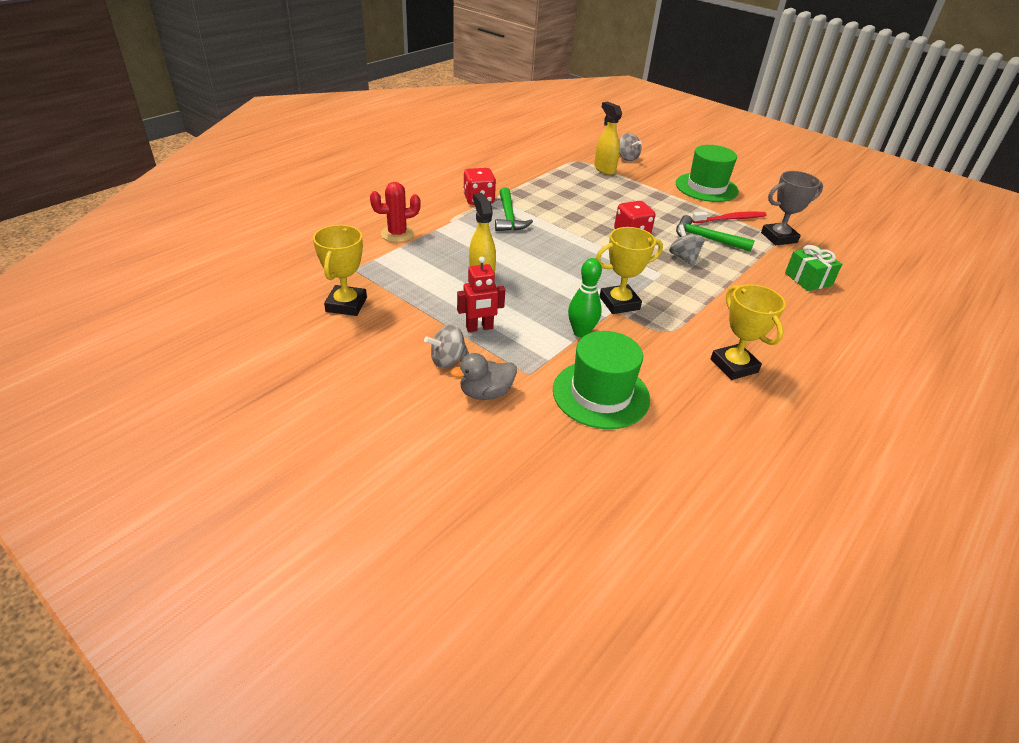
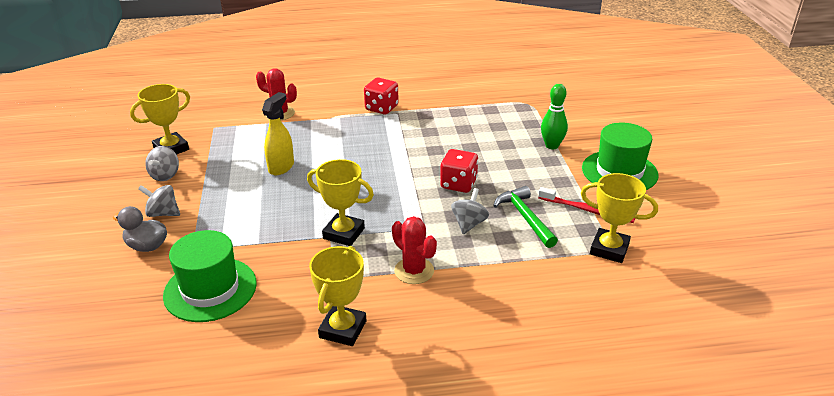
camera: 45 degrees right, 5 degrees down
red robot [457,257,505,332] -> none
green hammer [495,187,533,231] -> none
green bowling pin [568,258,602,338] -> green bowling pin moved to [541,84,568,149]
yellow spray bottle [594,102,622,175] -> none
grey spinning top [619,133,641,161] -> grey spinning top moved to [145,146,179,181]
grey trophy [761,171,823,245] -> yellow trophy [581,173,658,263]
green gift [785,245,842,291] -> none
none -> red cactus [392,216,437,284]

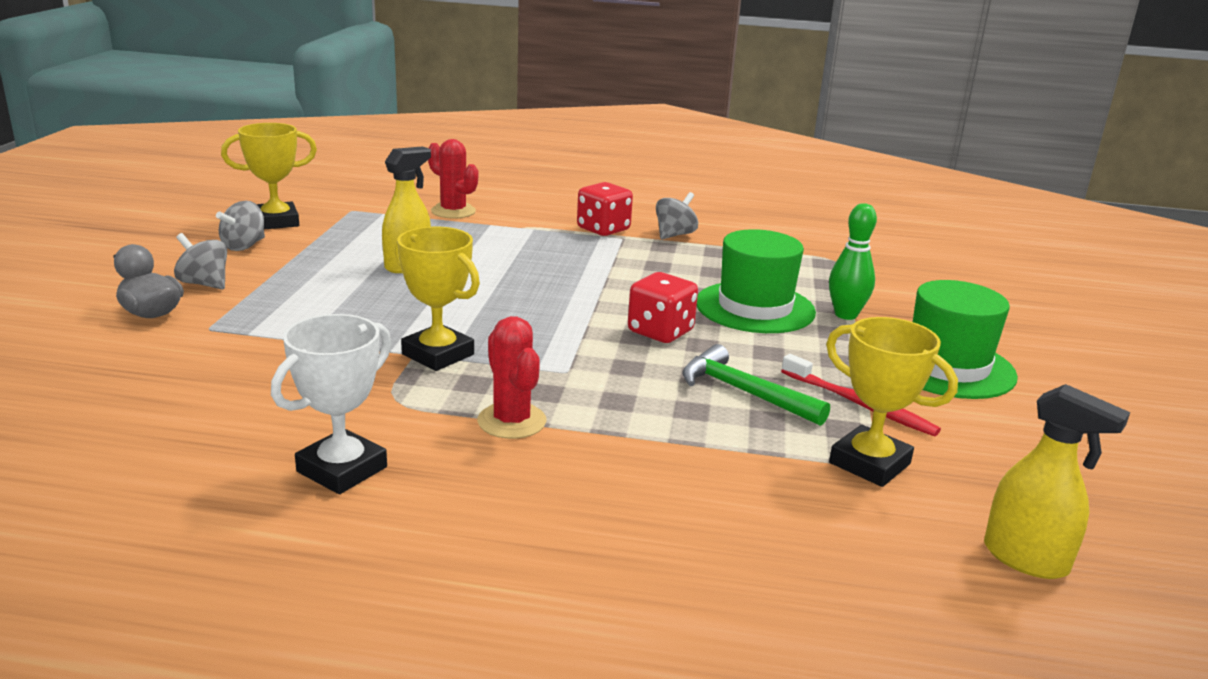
camera: 15 degrees right, 10 degrees down
green hat [163,230,257,322] -> green hat moved to [697,229,816,333]
yellow trophy [309,246,367,346] -> white trophy [271,314,392,494]
grey spinning top [451,188,489,234] -> grey spinning top moved to [656,192,698,240]
green hammer [493,186,558,248] -> green hammer turned 45 degrees counterclockwise [682,344,830,426]
none -> yellow spray bottle [984,384,1130,579]

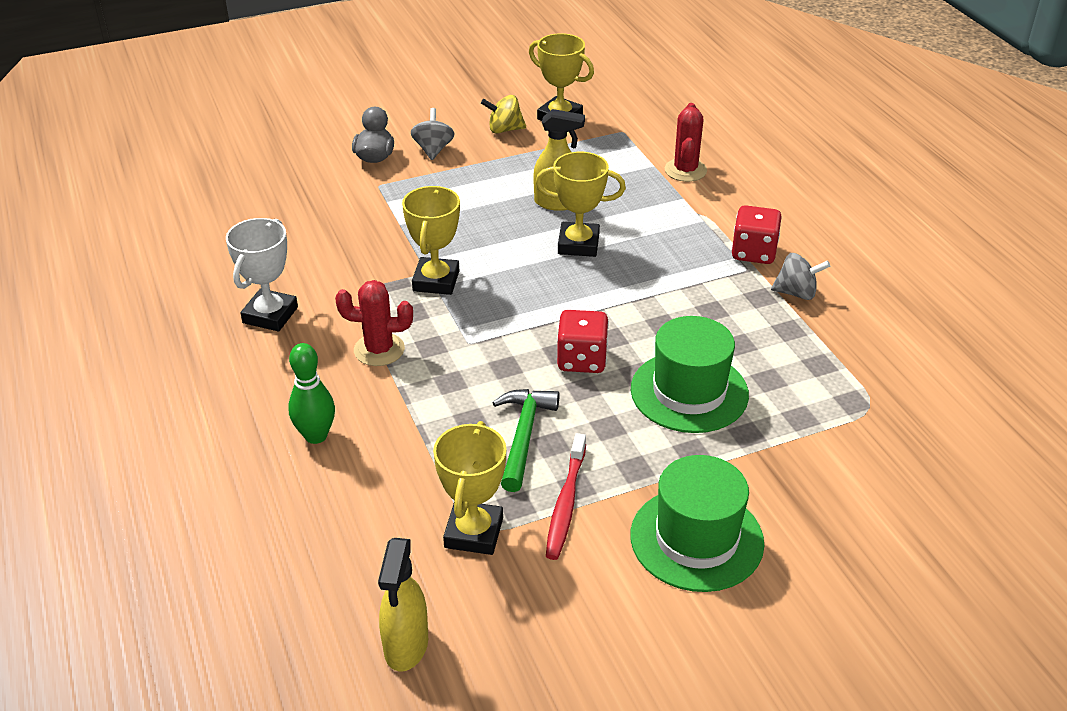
camera: 60 degrees right, 15 degrees up
grey spinning top [216,201,265,251] -> yellow spinning top [481,95,526,134]
white trophy [271,314,392,494] -> white trophy turned 75 degrees counterclockwise [226,218,298,331]
red cactus [477,316,546,439] -> red cactus turned 60 degrees clockwise [335,280,413,366]
green bowling pin [829,203,877,320] -> green bowling pin moved to [288,343,335,444]
none -> yellow trophy [535,152,626,257]

